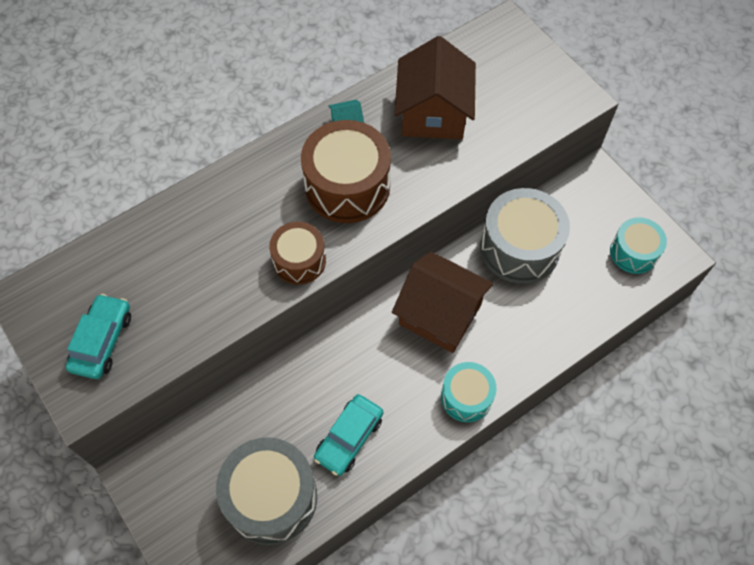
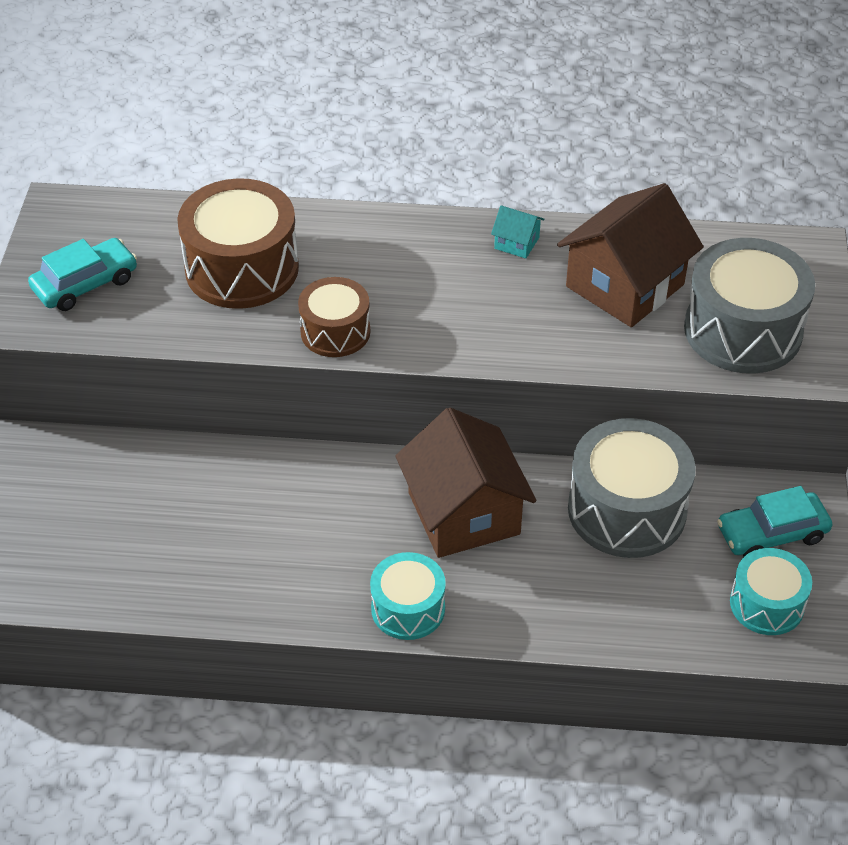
camera: 40 degrees right, 15 degrees down
grey drum [216,437,317,545] -> grey drum moved to [684,238,815,374]
brown drum [301,120,391,223] -> brown drum moved to [177,178,299,309]
turquoise car [314,394,383,476] -> turquoise car moved to [717,486,832,557]

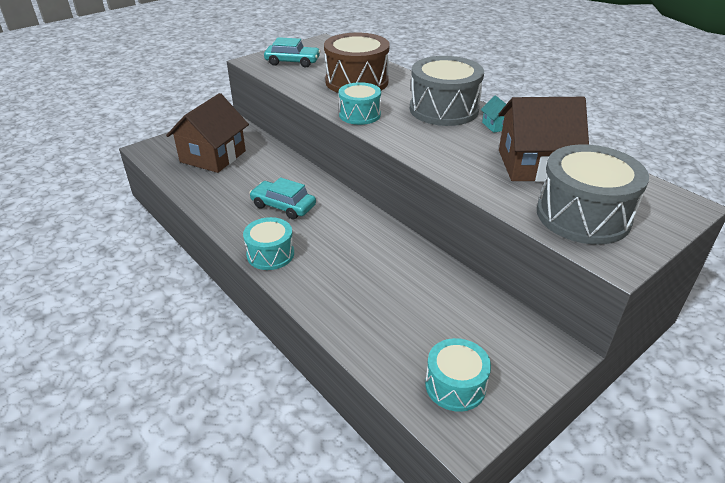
camera: 45 degrees right, 10 degrees down
brown drum [298,277,370,357] -> turquoise drum [339,82,381,125]
brown house [395,407,536,558] -> brown house moved to [166,93,249,173]
grey drum [568,418,696,558] -> grey drum moved to [410,56,484,126]
turquoise car [717,486,832,557] -> turquoise car moved to [250,177,316,220]

